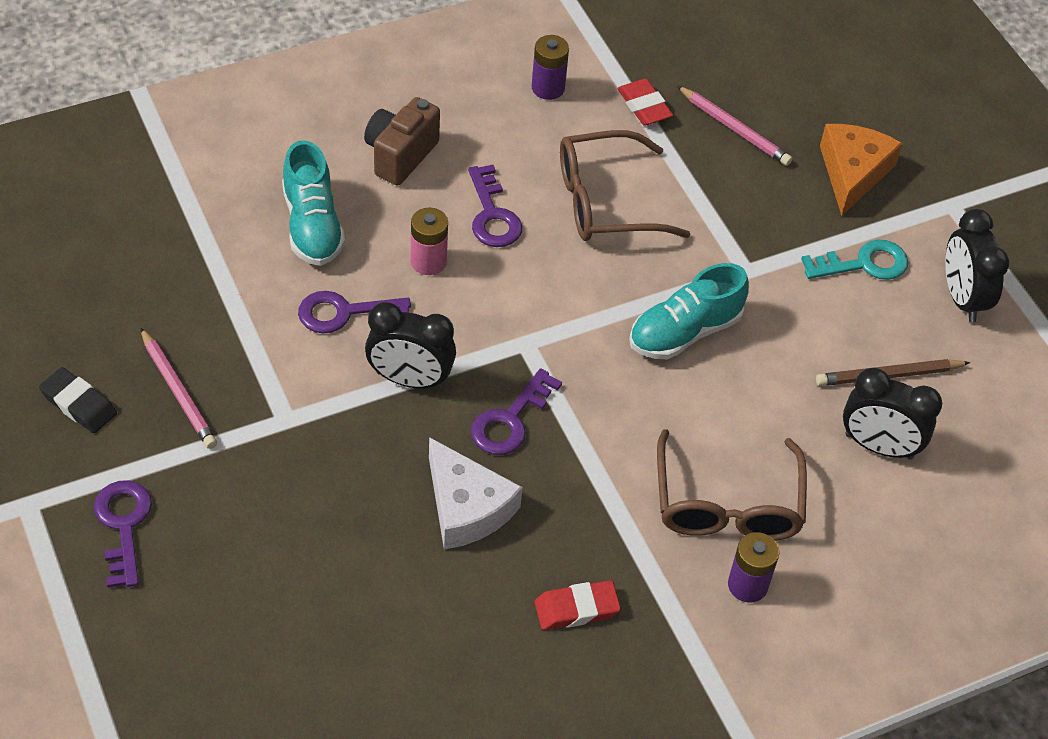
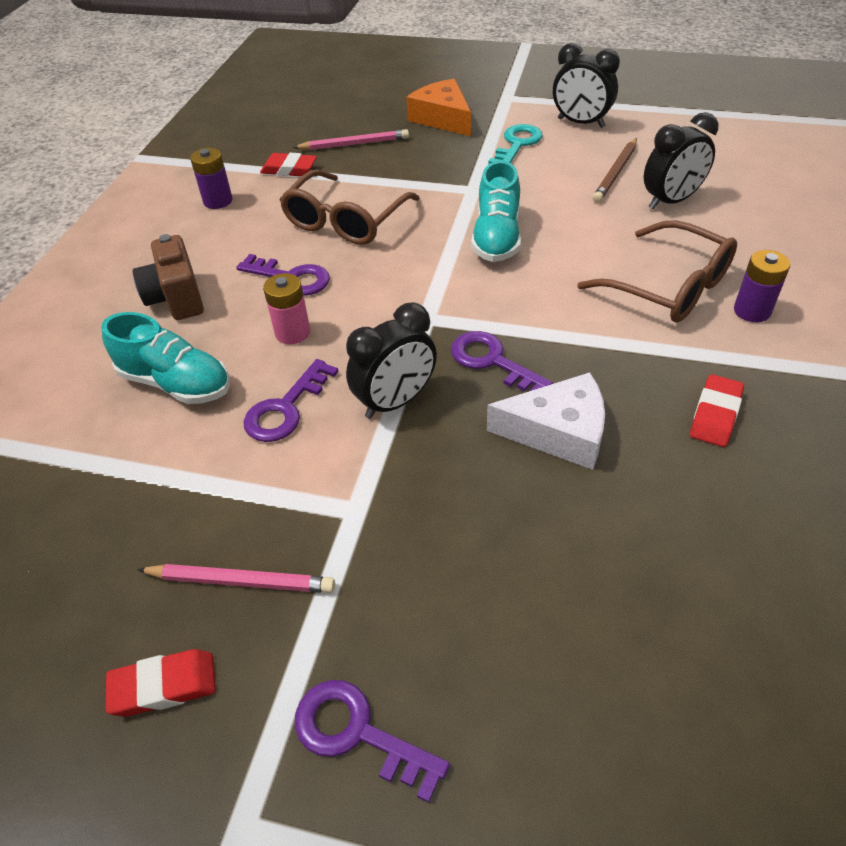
camera: 45 degrees left, 5 degrees down
black eraser [39,367,117,433] -> red eraser [106,649,216,717]
purple key [471,368,562,455] -> purple key turned 150 degrees clockwise [451,331,553,392]

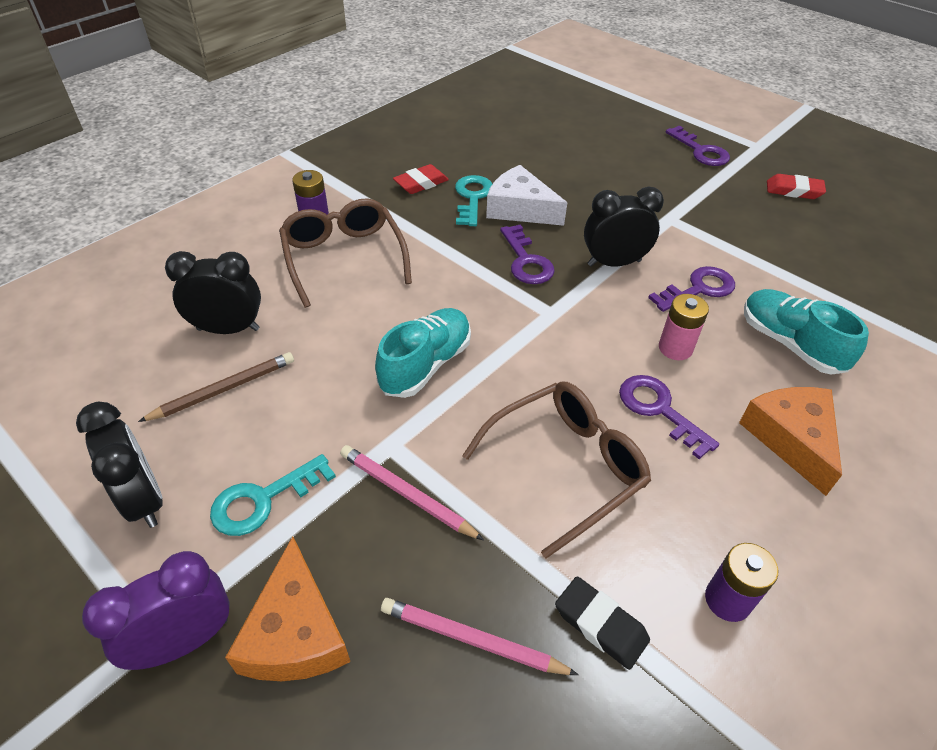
camera: 155 degrees left, 0 degrees up
brown camera [133,234,204,320] -> orange cheese [739,387,842,496]
pink pencil [137,564,335,593] -> pink pencil moved to [340,445,484,540]
red eraser [260,153,317,176] -> black eraser [555,576,650,670]
none -> purple clock [82,551,230,670]
none -> turquoise key [455,175,492,226]

